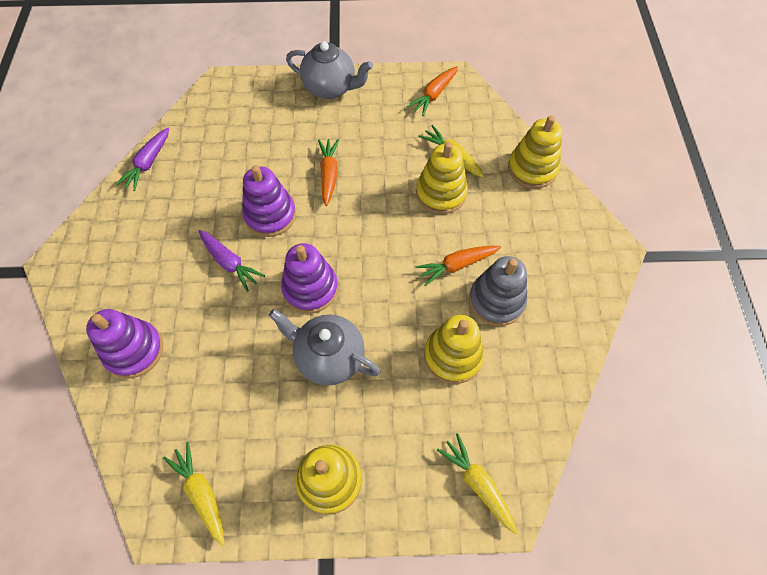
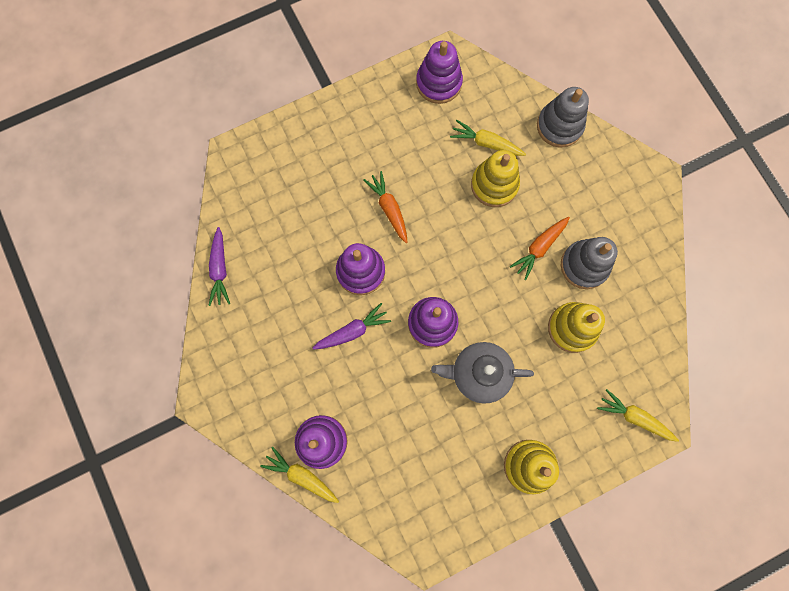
camera: 25 degrees left, 15 degrees up
yellow carrot [163,442,224,546] -> yellow carrot moved to [260,447,339,503]
purple carrot [199,230,265,292] -> purple carrot turned 45 degrees counterclockwise [313,303,391,350]
grey teapot [286,41,373,99] -> none
orange carrot [407,66,458,116] -> purple stacking toy [416,41,463,104]
yellow stacking toy [508,116,562,189] -> grey stacking toy [537,87,589,147]

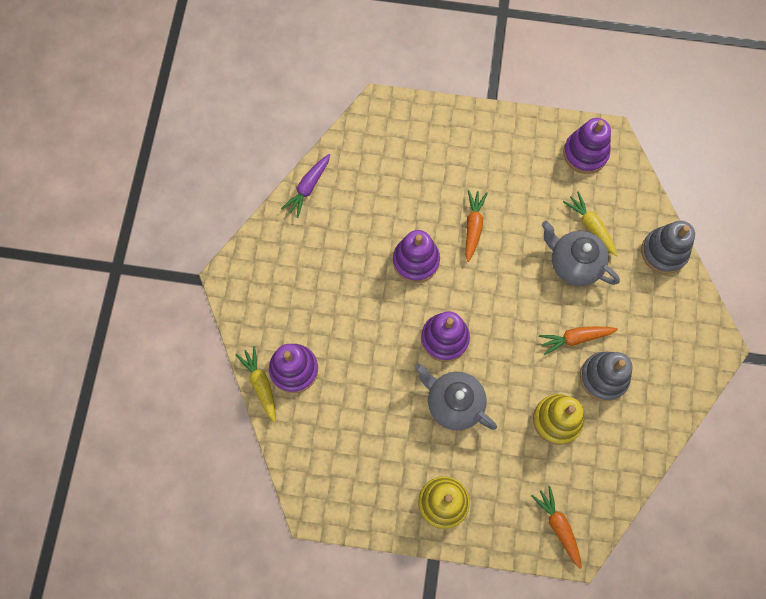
camera: 35 degrees right, 5 degrees down
purple carrot [313,303,391,350] -> none
yellow stacking toy [471,150,520,207] -> grey teapot [542,221,620,286]
yellow carrot [597,389,679,442] -> orange carrot [531,486,582,569]

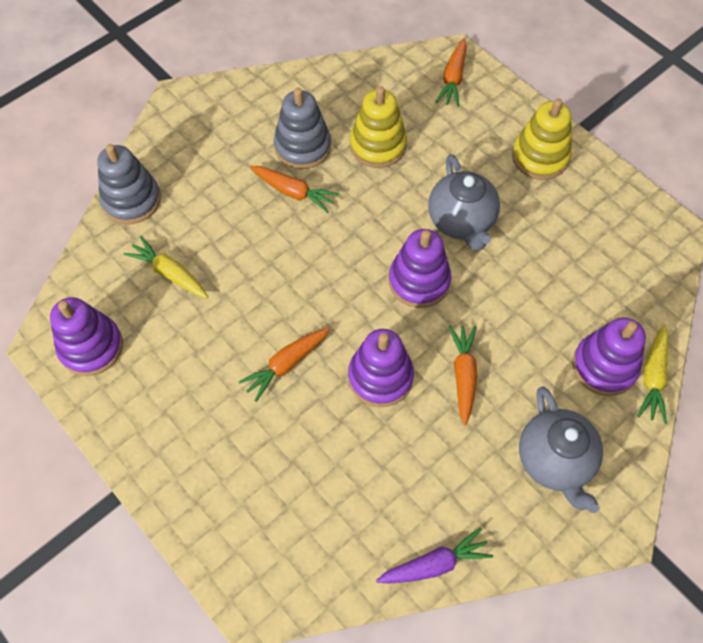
camera: 140 degrees left, 10 degrees down
grey teapot [542,221,620,286] -> grey teapot moved to [519,386,603,513]
yellow carrot [563,191,617,256] -> yellow carrot turned 120 degrees clockwise [124,236,208,298]
none -> orange carrot [449,325,477,425]

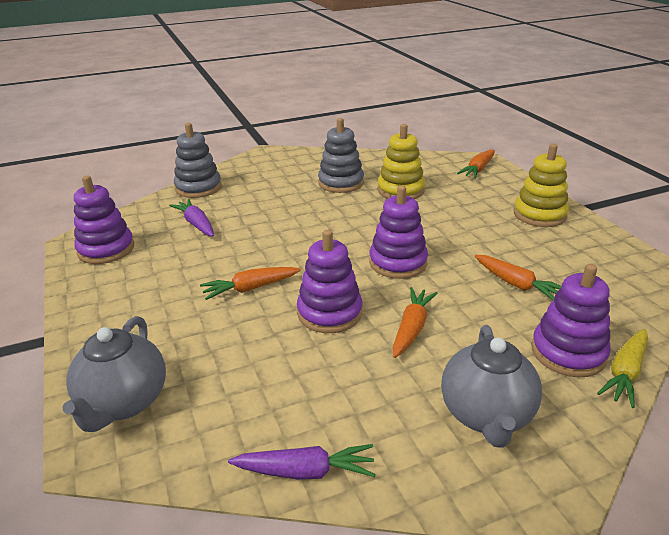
camera: 20 degrees right, 30 degrees down
yellow carrot [124,236,208,298] -> purple carrot [169,199,214,237]
orange carrot [250,166,339,213] -> orange carrot moved to [475,255,562,300]
grey teapot [428,154,500,251] -> grey teapot moved to [62,316,166,432]

